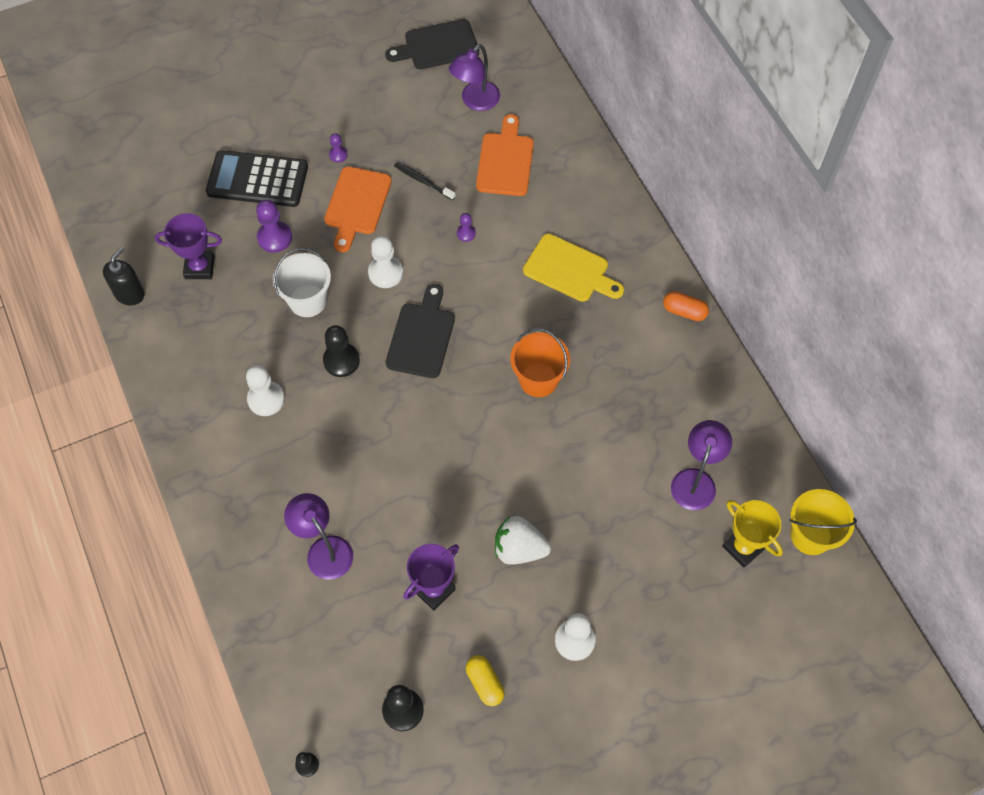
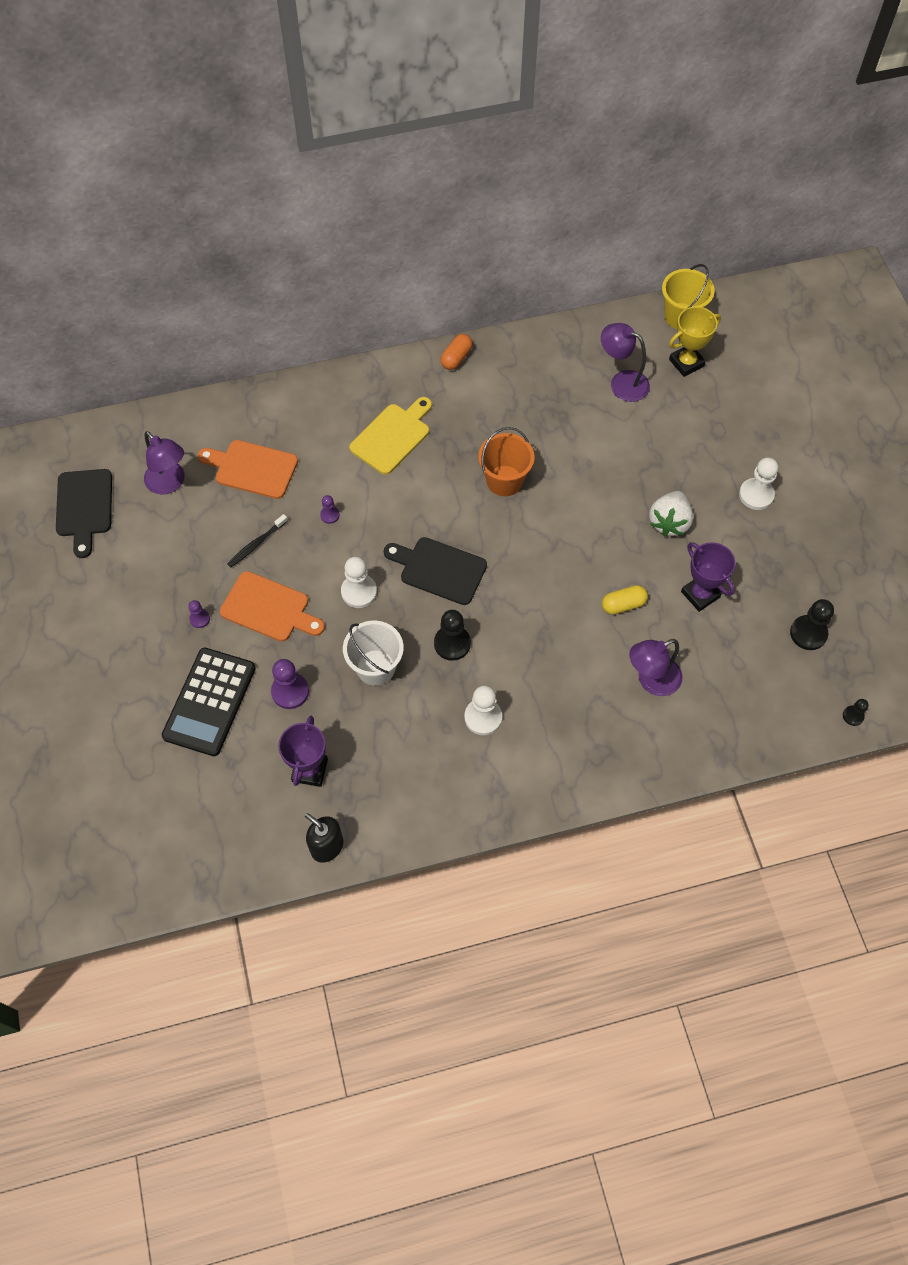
camera: 80 degrees left, 0 degrees up
yellow capsule [466,655,504,706] -> yellow capsule moved to [602,585,648,615]

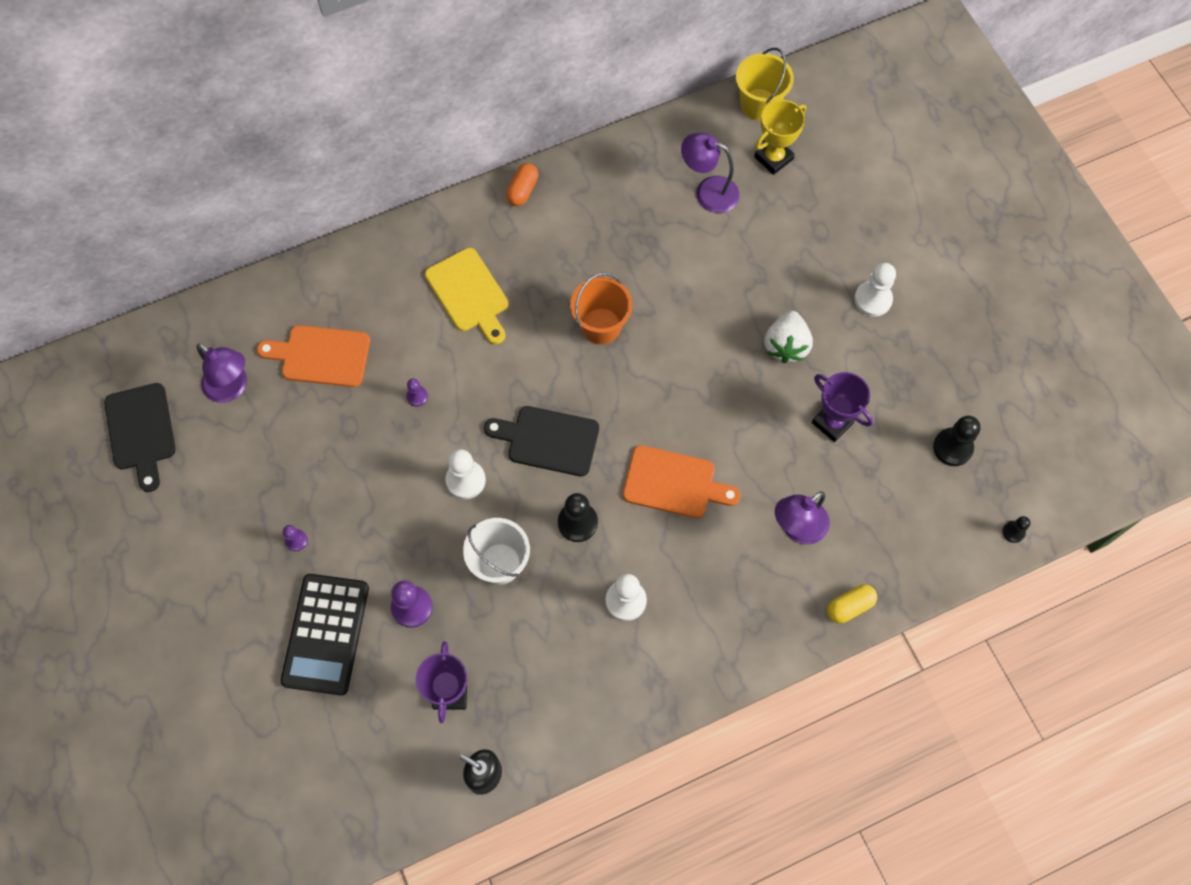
camera: 10 degrees left, 5 degrees up
orange cutting board [220,571,325,642] -> orange cutting board moved to [623,445,741,518]
black toothbrush [227,514,288,567] -> none
yellow cutting board [349,397,432,475] -> yellow cutting board turned 120 degrees clockwise [425,248,508,344]
yellow capsule [602,585,648,615] -> yellow capsule moved to [827,584,877,623]

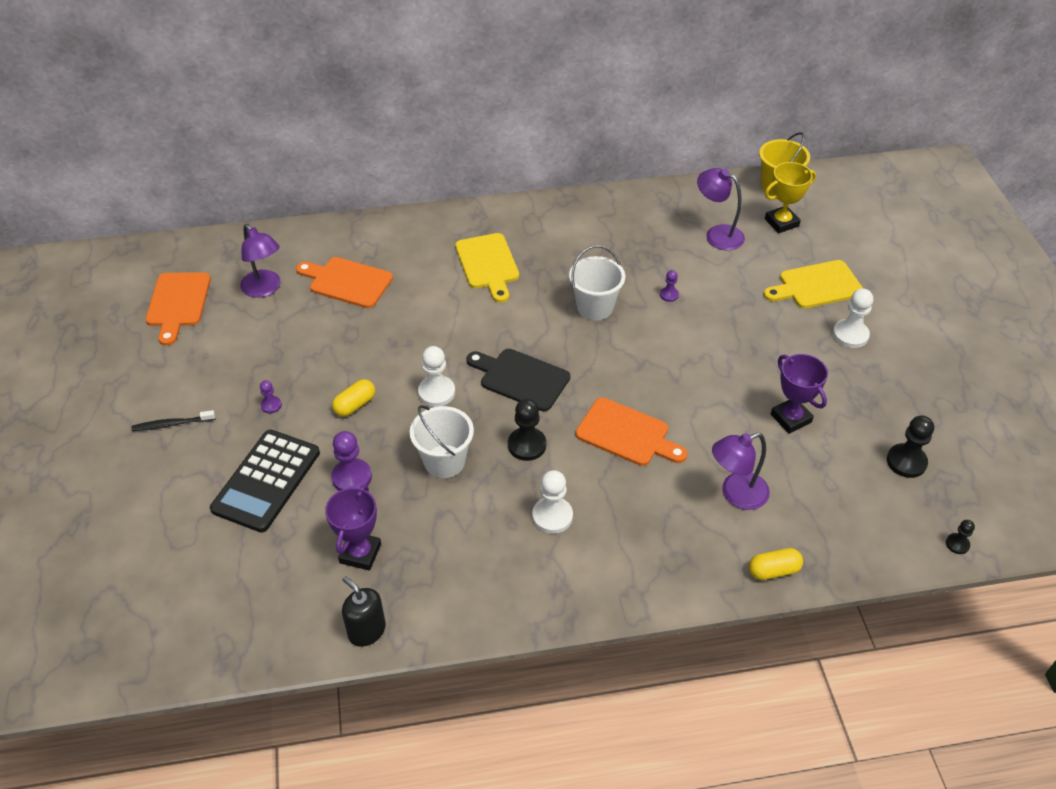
camera: 15 degrees right, 20 degrees down
black cutting board [104,383,176,492] -> orange cutting board [146,272,211,346]
purple pawn [406,379,428,407] -> purple pawn moved to [660,270,679,302]
orange capsule [506,163,538,206] -> none
orange bucket [570,272,632,344] -> white bucket [569,245,625,320]
white strawberry [764,311,813,363] -> none
none -> black toothbrush [131,410,215,431]
none -> yellow capsule [332,379,375,417]
none -> yellow cutting board [764,260,863,308]

